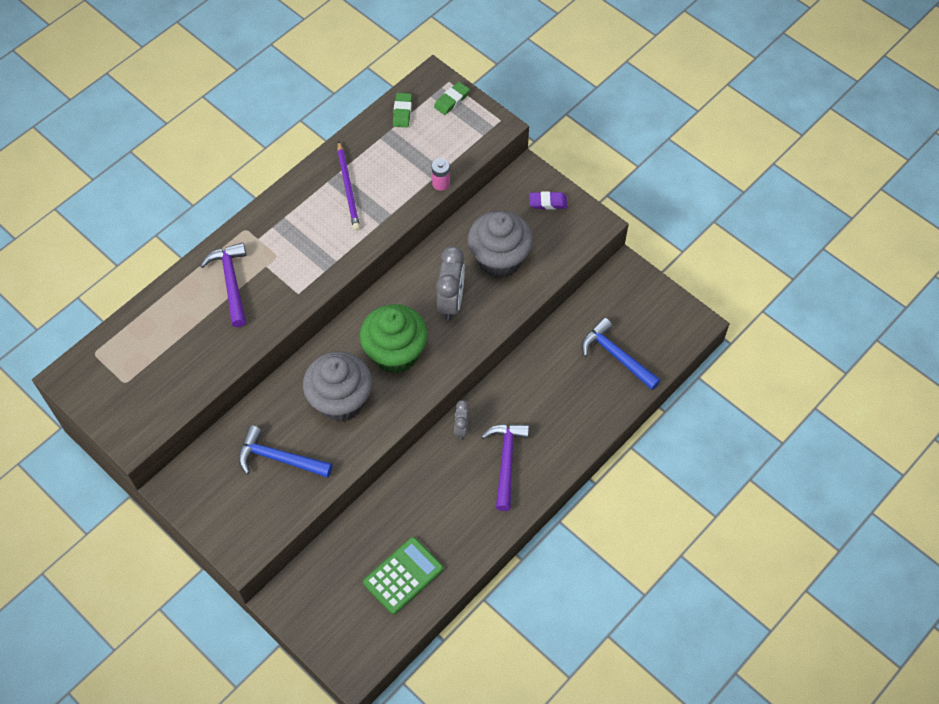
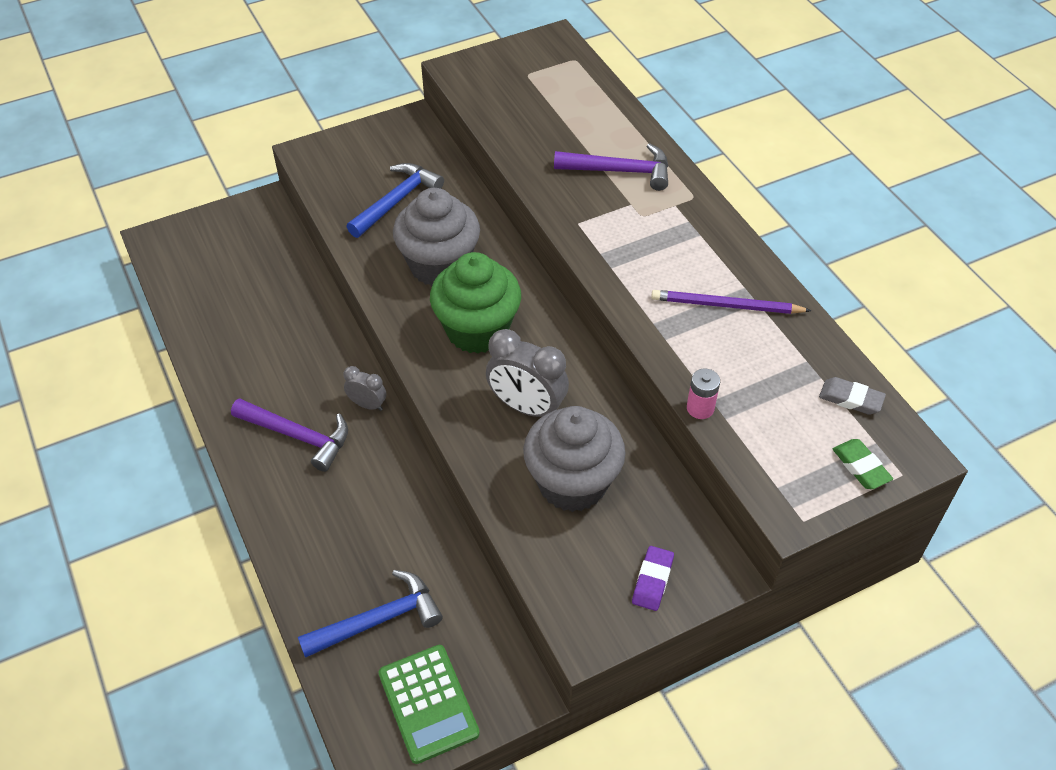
camera: 110 degrees right, 10 degrees down
green calculator [363,537,443,615] -> green calculator moved to [378,645,480,764]
green eraser [393,93,412,127] -> grey eraser [819,377,886,415]

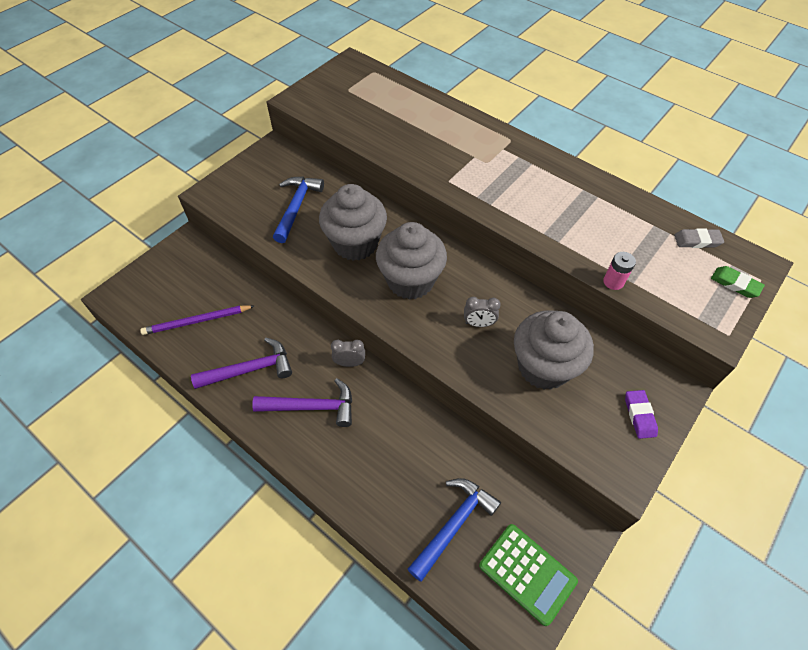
camera: 25 degrees left, 5 degrees up
green cupcake [430,252,521,354] -> grey cupcake [376,222,447,300]
grey clock [486,329,569,417] -> grey clock [464,297,501,327], size x0.55
purple hammer [554,143,668,191] -> purple hammer moved to [191,338,292,389]
purple pencil [651,290,812,314] -> purple pencil moved to [140,305,254,335]

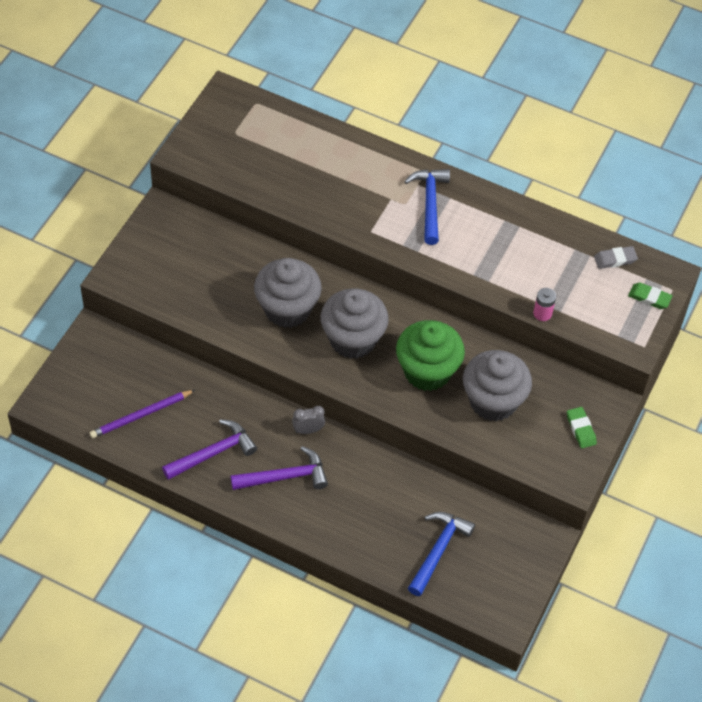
camera: 15 degrees left, 0 degrees up
blue hammer [273,177,324,243] -> blue hammer moved to [404,169,450,245]
grey clock [464,297,501,327] -> green cupcake [396,320,465,391]
green calculator [479,524,578,626] -> none
purple eraser [625,390,658,439] -> green eraser [567,407,597,448]

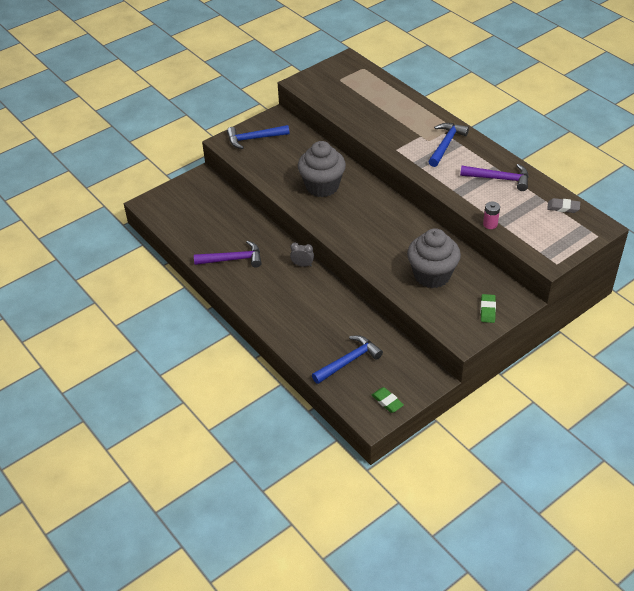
camera: 30 degrees right, 10 degrees down
purple pencil [90,390,195,438] -> none
purple hammer [230,446,328,490] -> purple hammer moved to [460,164,529,191]
grey cupcake [321,289,389,359] -> none
green cupcake [396,320,465,391] -> none
green eraser [628,282,673,309] -> green eraser moved to [372,387,404,413]
none -> blue hammer [227,125,290,149]

